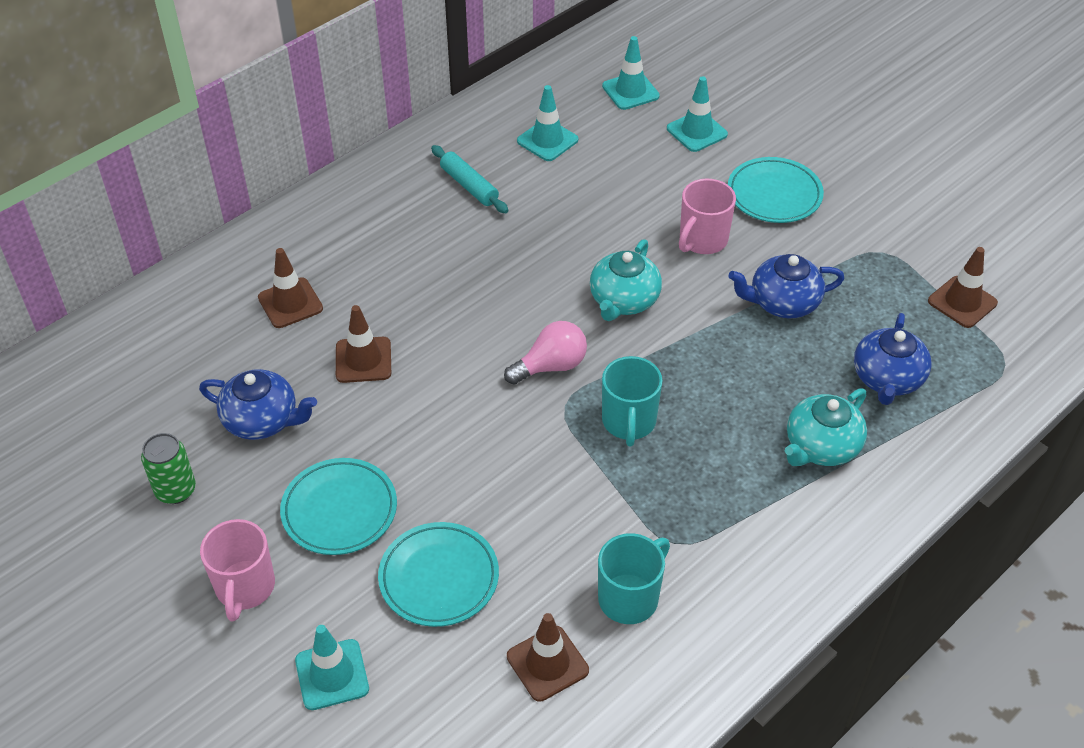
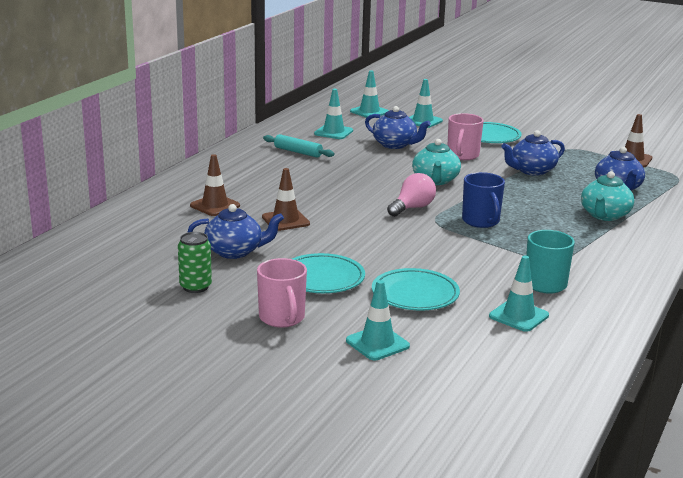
camera: 20 degrees left, 25 degrees down
brown traffic cone [507,613,589,701] -> turquoise traffic cone [489,256,549,332]
turquoise mug [602,356,663,447] -> blue mug [462,172,505,228]
none -> blue teapot [365,106,431,149]

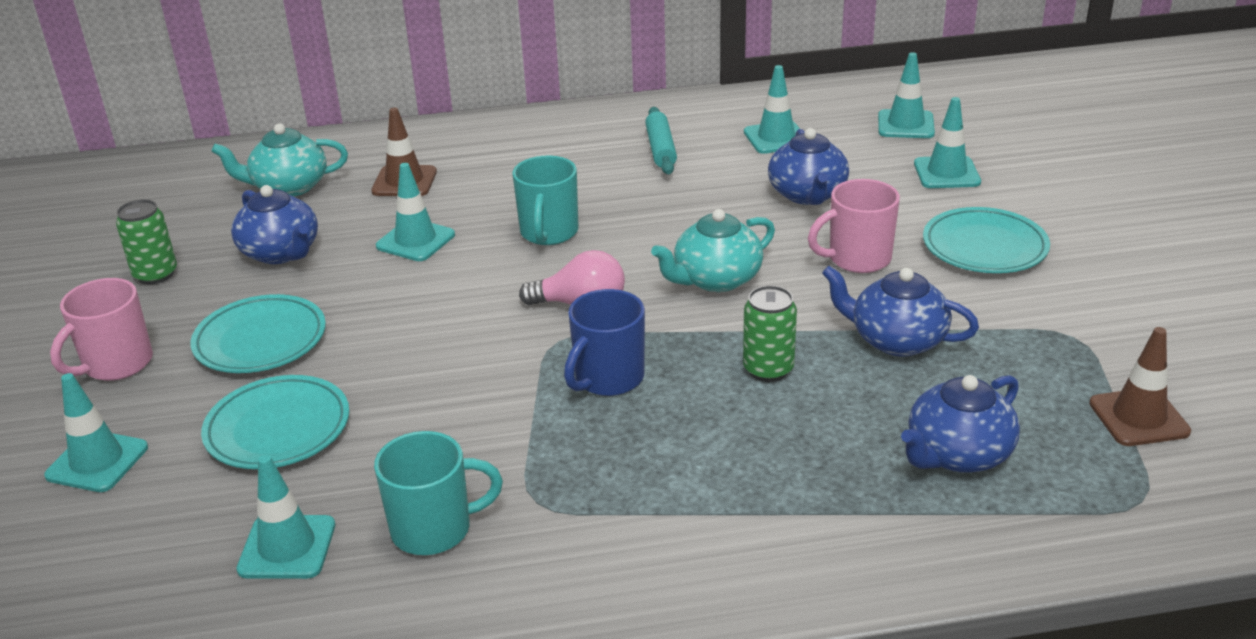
camera: 55 degrees right, 10 degrees up
brown traffic cone [262,168,310,231] -> turquoise traffic cone [376,163,455,261]
turquoise teapot [581,171,634,221] -> turquoise teapot moved to [211,124,348,197]
none -> turquoise mug [512,155,578,245]
none -> green can [743,285,797,382]

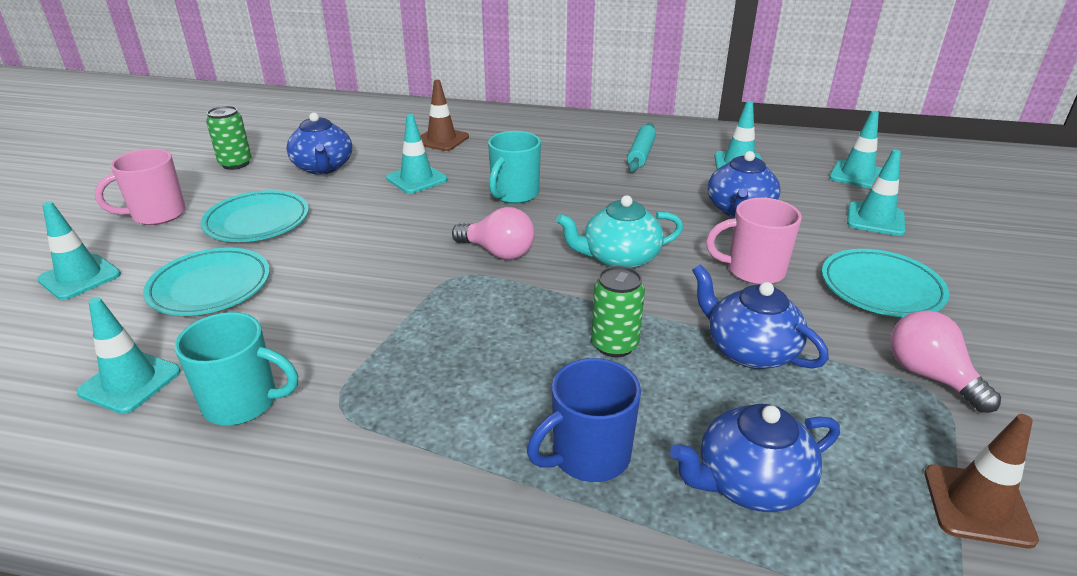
camera: 20 degrees right, 0 degrees up
turquoise teapot [211,124,348,197] -> none
blue mug [564,289,645,396] -> blue mug moved to [527,358,641,482]
none -> pink light bulb [890,310,1001,413]

